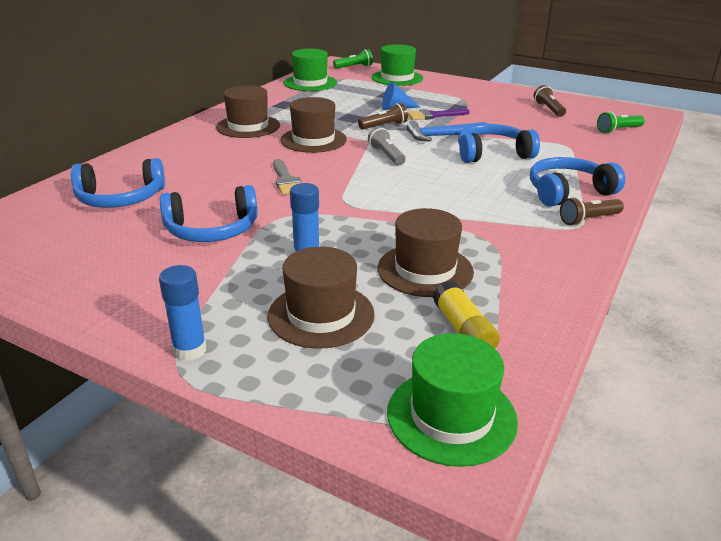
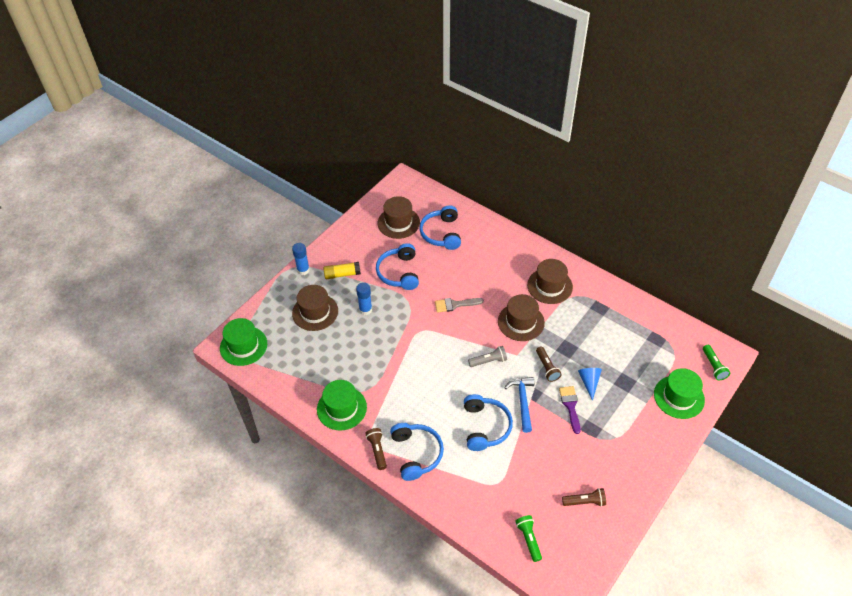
camera: 100 degrees right, 20 degrees up
green hat [284,49,337,91] -> green hat moved to [317,380,367,430]
brown hat [378,208,474,297] -> brown hat moved to [378,196,420,239]
yellow glue stick [433,281,500,349] -> yellow glue stick moved to [323,262,361,279]

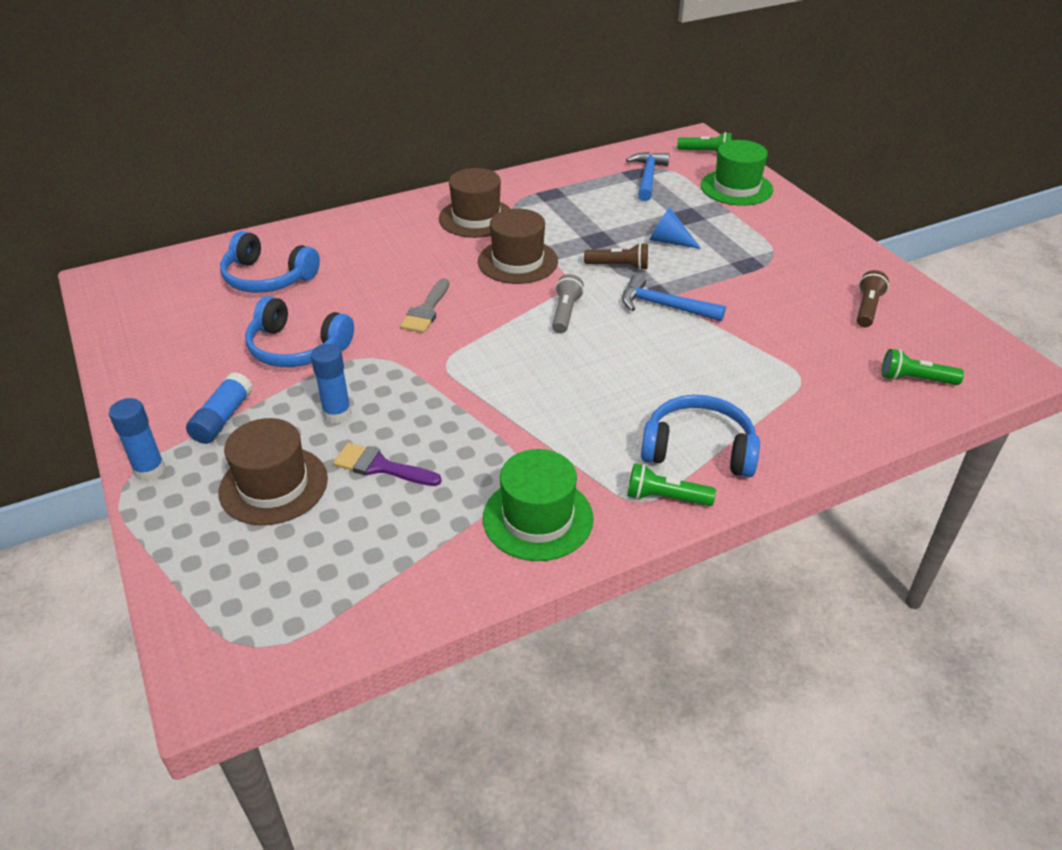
camera: 65 degrees left, 10 degrees down
green hat [220,318,267,366] -> none
yellow glue stick [323,262,361,279] -> blue glue stick [186,372,253,444]
brown flashlight [365,428,387,470] -> green flashlight [627,463,716,506]
brown hat [378,196,420,239] -> none
blue headphones [464,394,513,451] -> none
purple brush [559,386,580,434] -> purple brush moved to [333,443,442,486]
none -> blue hammer [626,152,670,201]

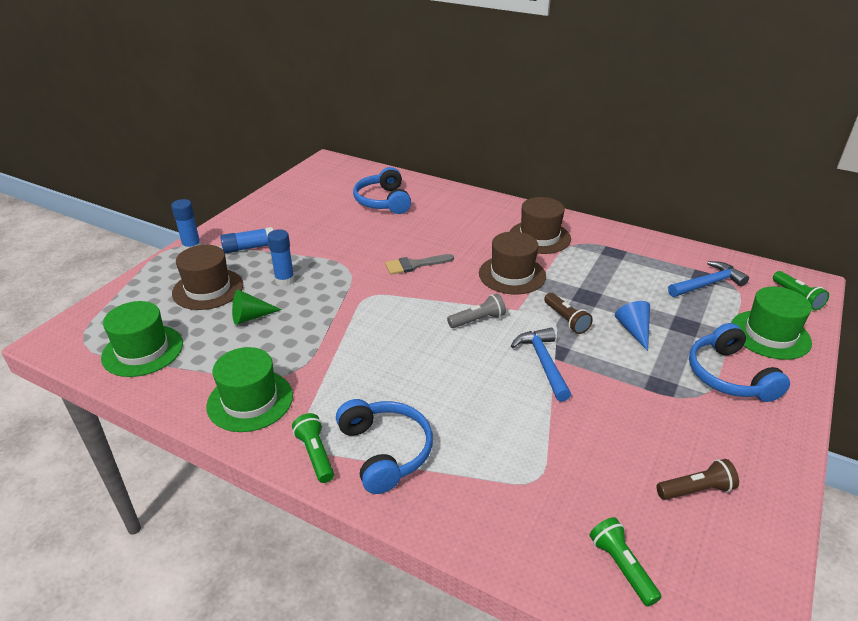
camera: 55 degrees right, 5 degrees down
blue headphones [245,296,354,367] -> blue headphones moved to [689,323,790,402]
purple brush [333,443,442,486] -> green cone [232,289,282,325]
none -> green hat [101,301,183,377]

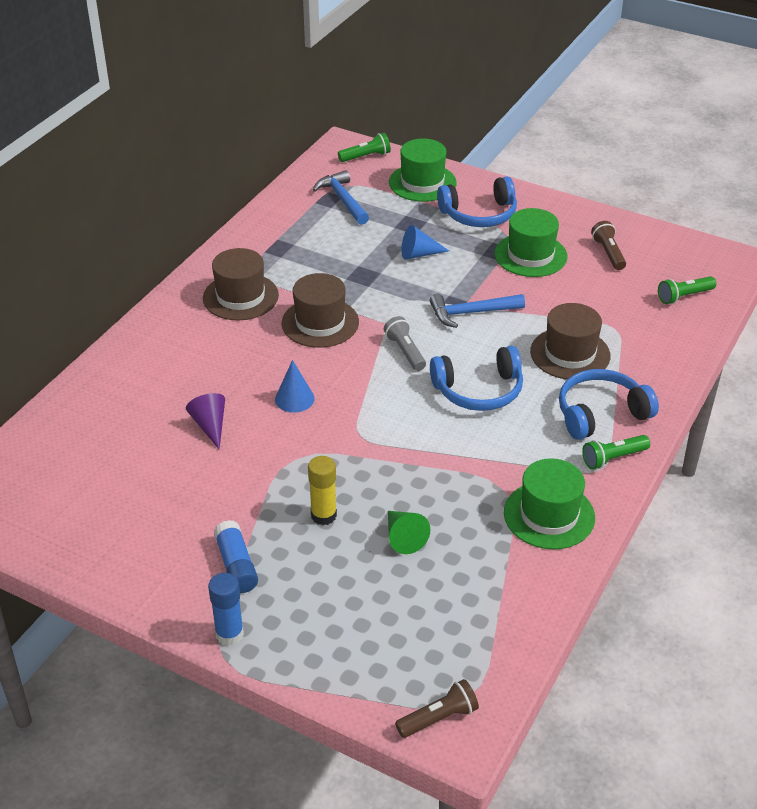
camera: 90 degrees left, 5 degrees up
green hat [101,301,183,377] -> green hat moved to [494,208,568,277]
brown hat [172,245,243,310] -> brown hat moved to [530,303,610,380]
blue glue stick [267,229,295,286] -> yellow glue stick [308,456,337,525]
blue headphones [353,167,411,214] -> blue headphones moved to [430,346,523,411]
grey brush [385,254,454,275] -> blue cone [275,360,315,413]
brown flashlight [544,293,593,334] -> brown flashlight moved to [395,679,479,738]
none -> purple cone [186,393,225,450]

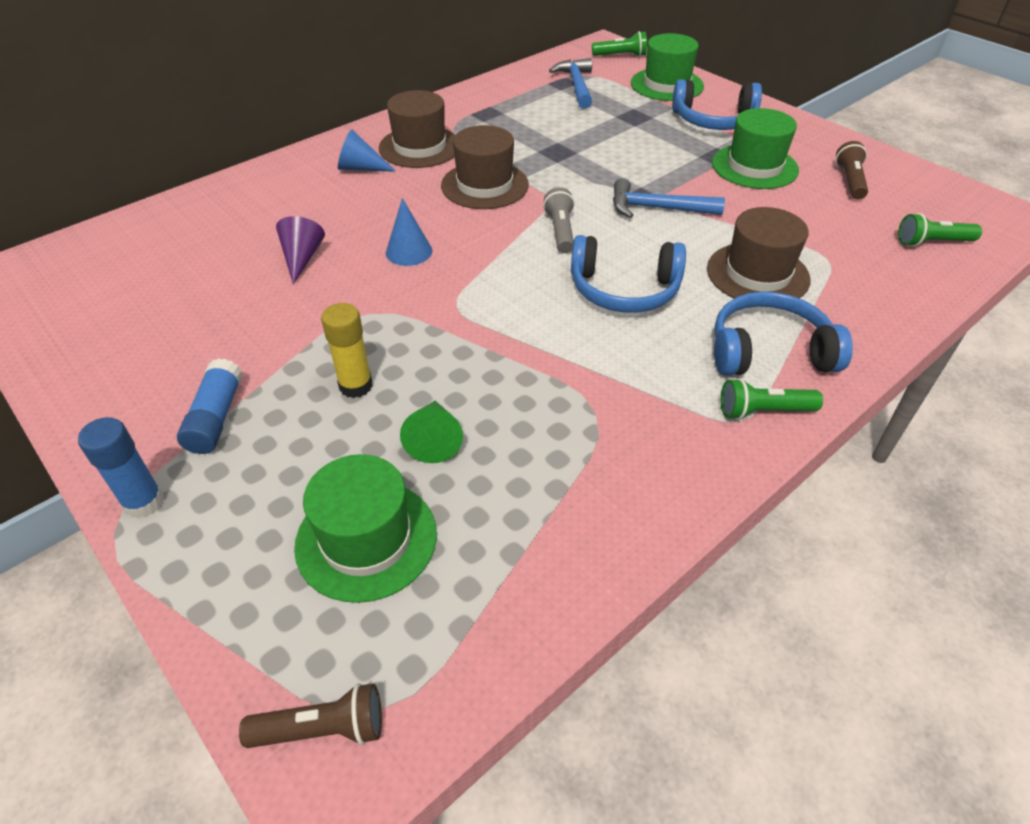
camera: 20 degrees right, 5 degrees up
blue cone [401,225,449,260] -> blue cone moved to [338,129,396,172]
green hat [504,458,595,549] -> green hat moved to [294,454,437,603]

